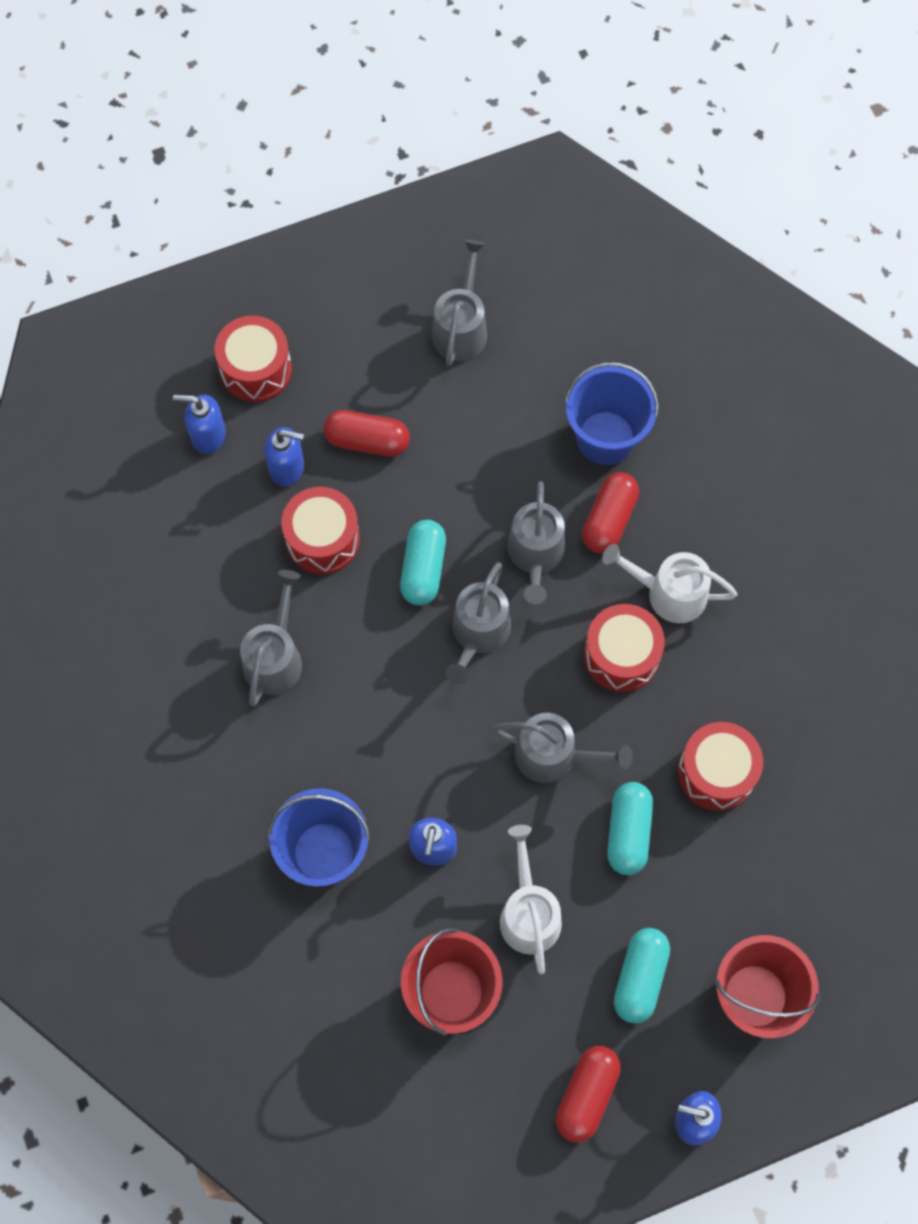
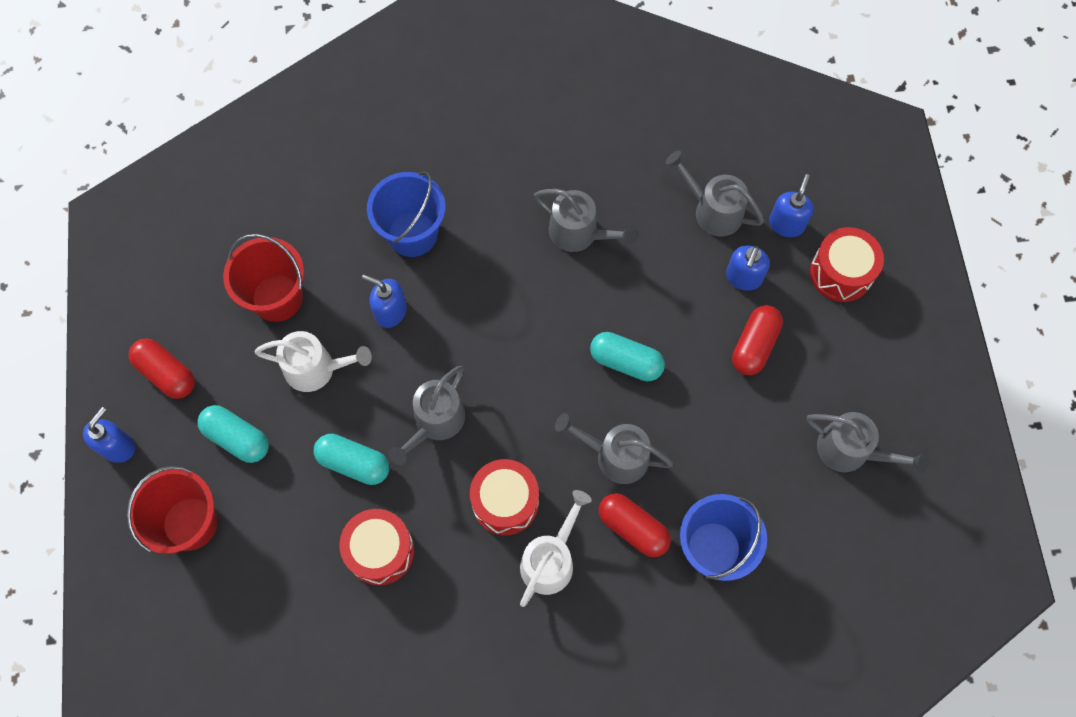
camera: 105 degrees right, 0 degrees up
red drum [281,487,360,574] -> none
grey watering can [446,562,511,684] -> grey watering can moved to [666,151,764,236]

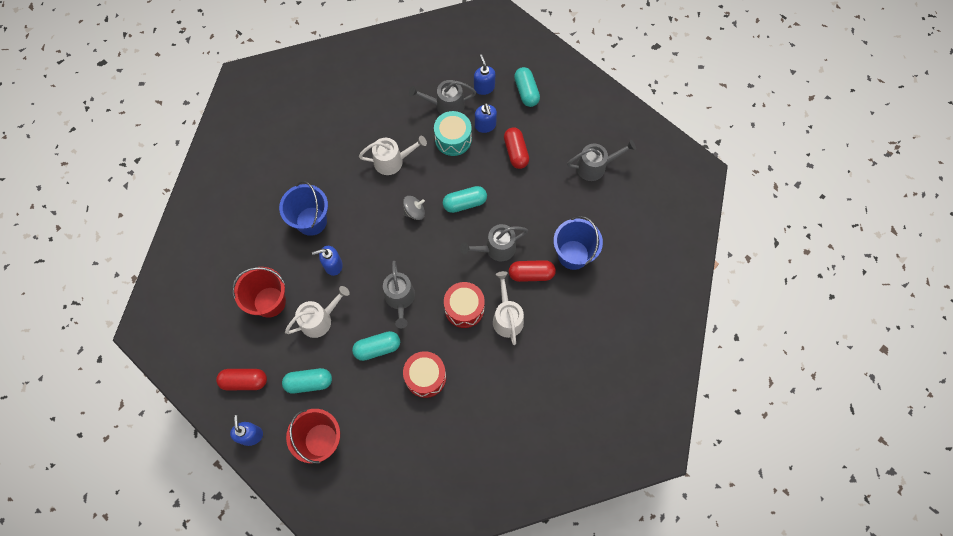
camera: 40 degrees left, 0 degrees up
grey watering can [534,189,638,252] -> white watering can [359,136,427,175]
red drum [810,227,884,302] -> turquoise capsule [514,67,540,107]
none -> grey spinning top [403,196,425,220]
none -> turquoise drum [434,111,472,156]

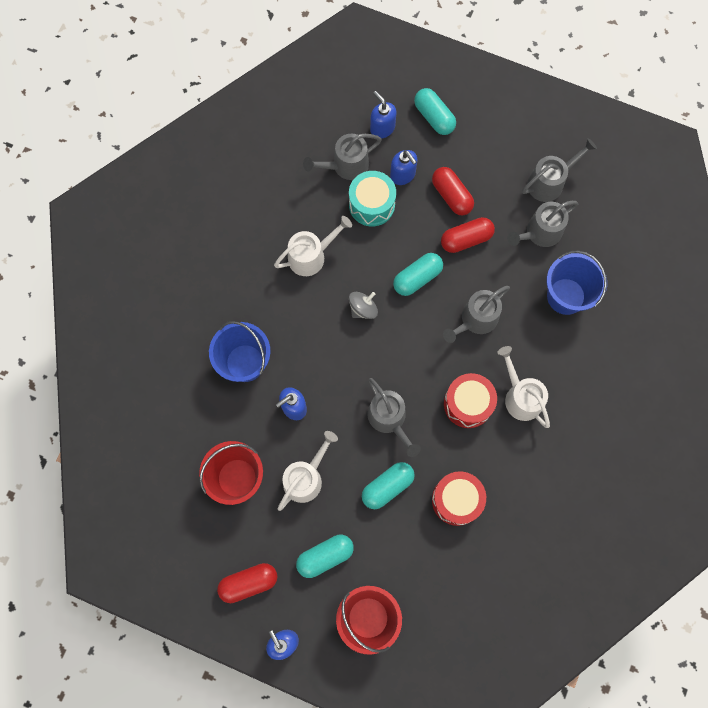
camera: 20 degrees left, 5 degrees up
red capsule [509,260,556,282] -> red capsule moved to [441,217,495,253]
none -> grey watering can [507,201,578,247]

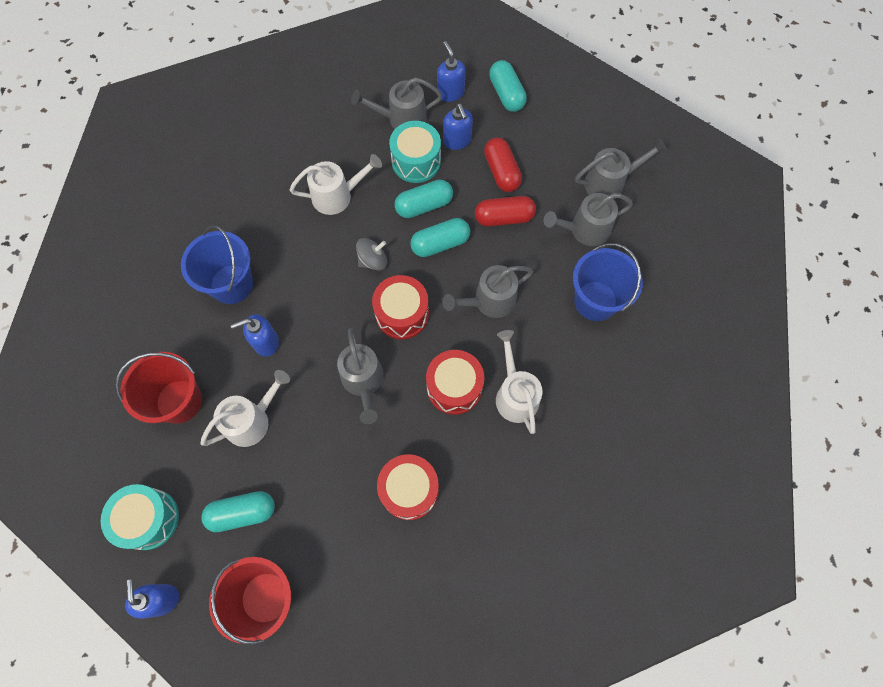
camera: 15 degrees right, 5 degrees down
red capsule [217,563,277,603] -> turquoise drum [101,484,179,550]
turquoise capsule [362,462,415,509] -> turquoise capsule moved to [394,180,453,218]
none -> red drum [372,275,429,339]

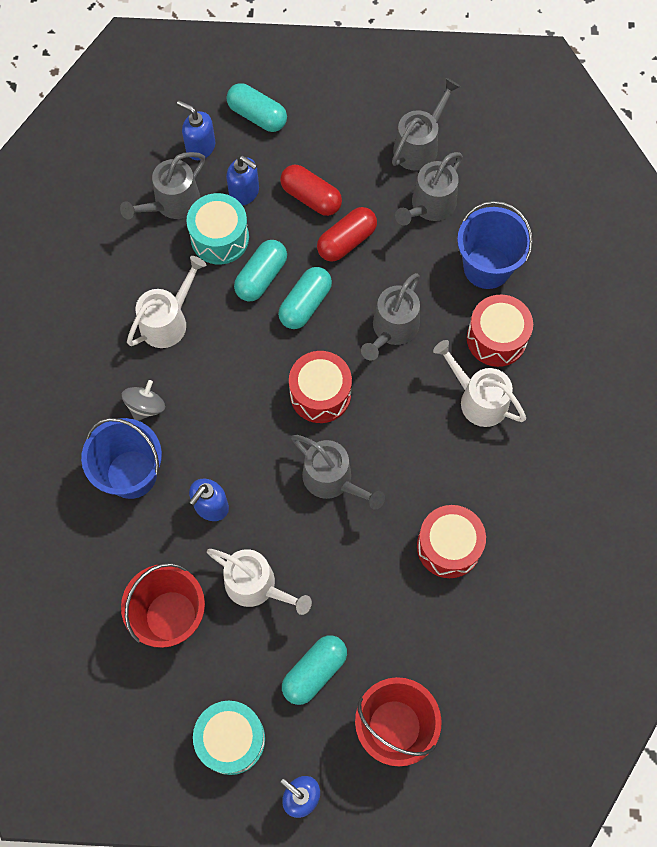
camera: 35 degrees left, 0 degrees up
white watering can [201,370,290,447] -> white watering can turned 105 degrees clockwise [207,549,312,615]
grey spinning top [356,238,387,270] -> grey spinning top moved to [122,380,165,421]
red drum [426,350,484,415] -> red drum moved to [467,295,533,367]

